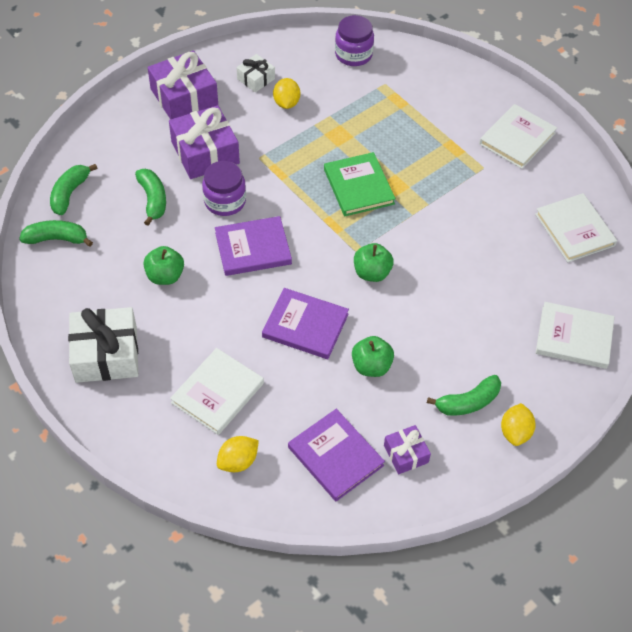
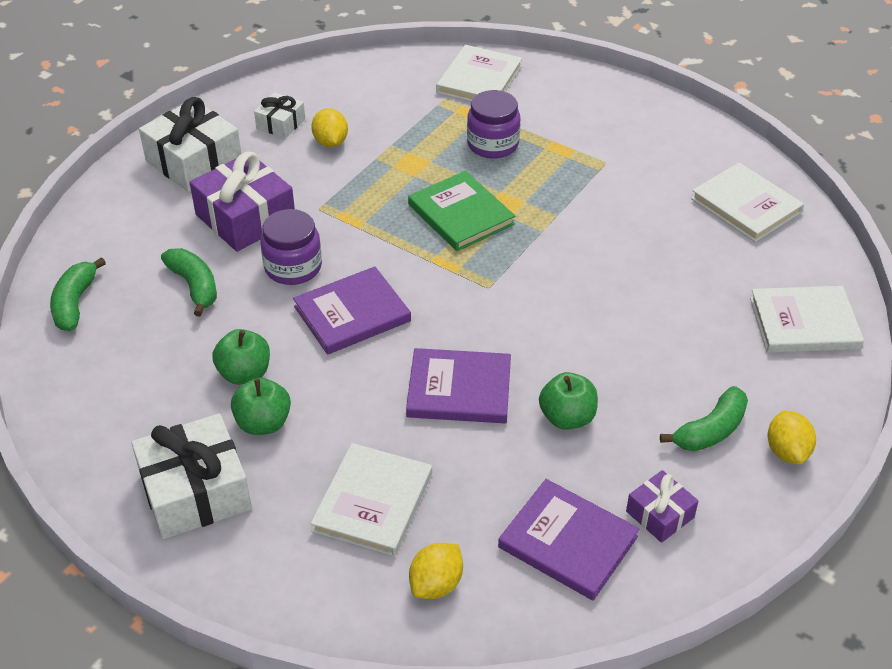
camera: 15 degrees left, 10 degrees down
green banana [19,220,93,247] -> none
purple gift [147,50,218,120] -> white gift [139,97,242,192]
purple jar [335,15,374,66] -> purple jar moved to [467,90,520,158]
green apple [354,243,394,282] -> green apple moved to [231,377,291,435]
white book [479,104,557,169] -> white book moved to [436,45,522,101]

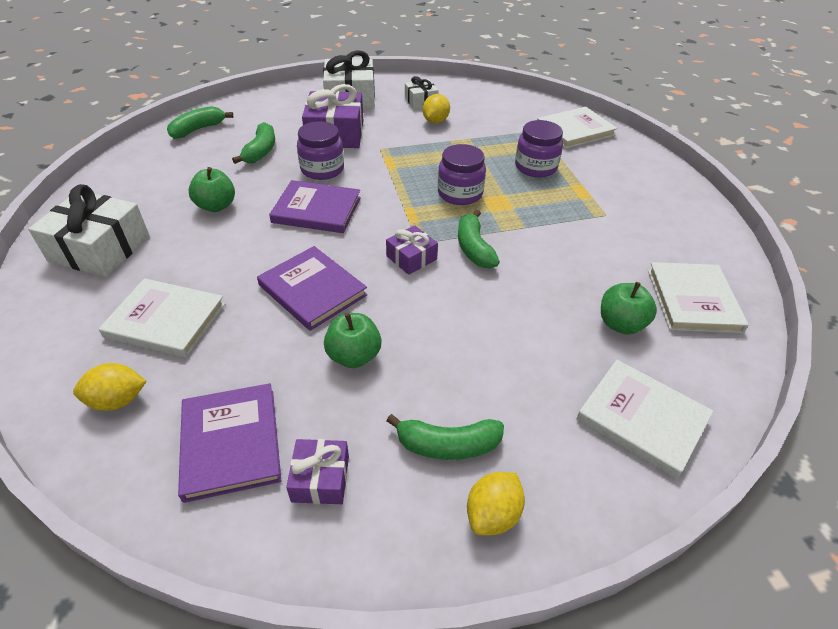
camera: 40 degrees right, 0 degrees up
green apple [231,377,291,435] -> green apple moved to [601,282,657,335]
white book [310,443,432,556] -> white book turned 45 degrees clockwise [99,278,225,358]
green book [408,171,515,251] -> purple jar [438,144,486,205]
none -> purple gift [386,225,438,275]
none -> green banana [458,210,500,269]

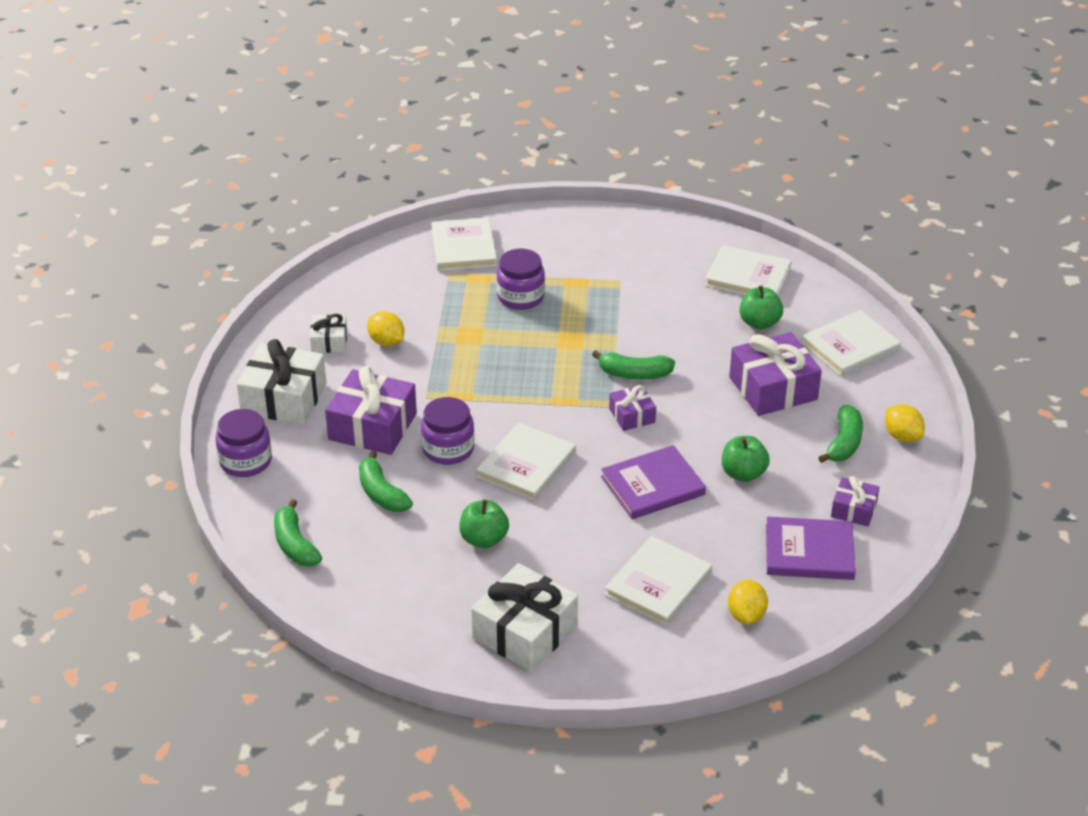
camera: 70 degrees left, 5 degrees down
green banana [232,122,275,164] -> green banana turned 150 degrees counterclockwise [359,451,413,512]
purple book [269,180,361,233] -> white book [476,422,576,501]
purple jar [438,144,486,205] -> purple jar moved to [216,409,272,477]
none -> purple gift [729,332,822,416]

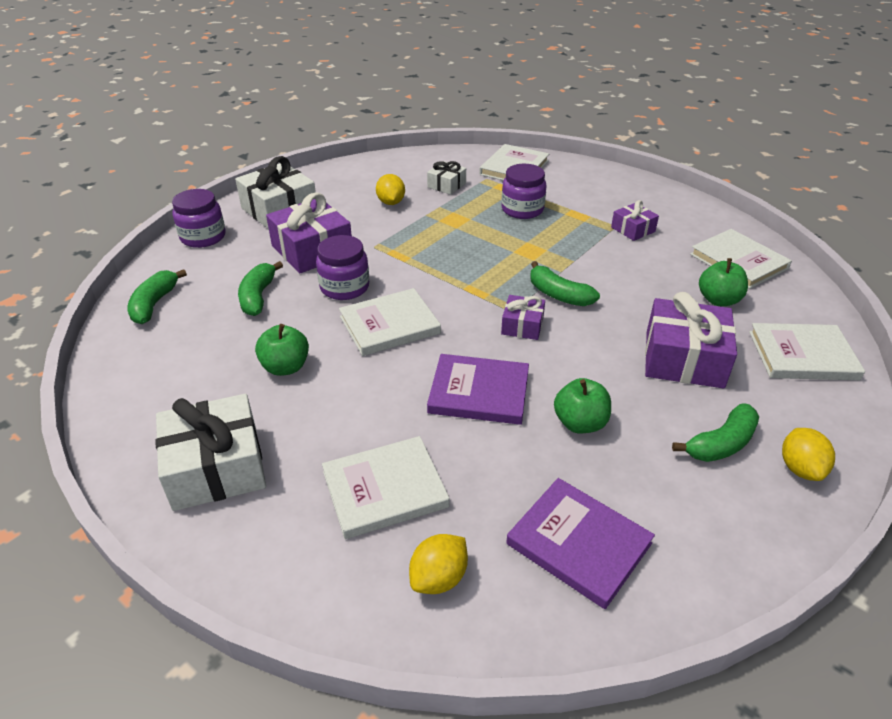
camera: 35 degrees right, 0 degrees up
white gift [310,314,347,353] -> white gift moved to [427,161,466,195]
purple gift [831,476,879,526] -> purple gift moved to [611,200,659,241]

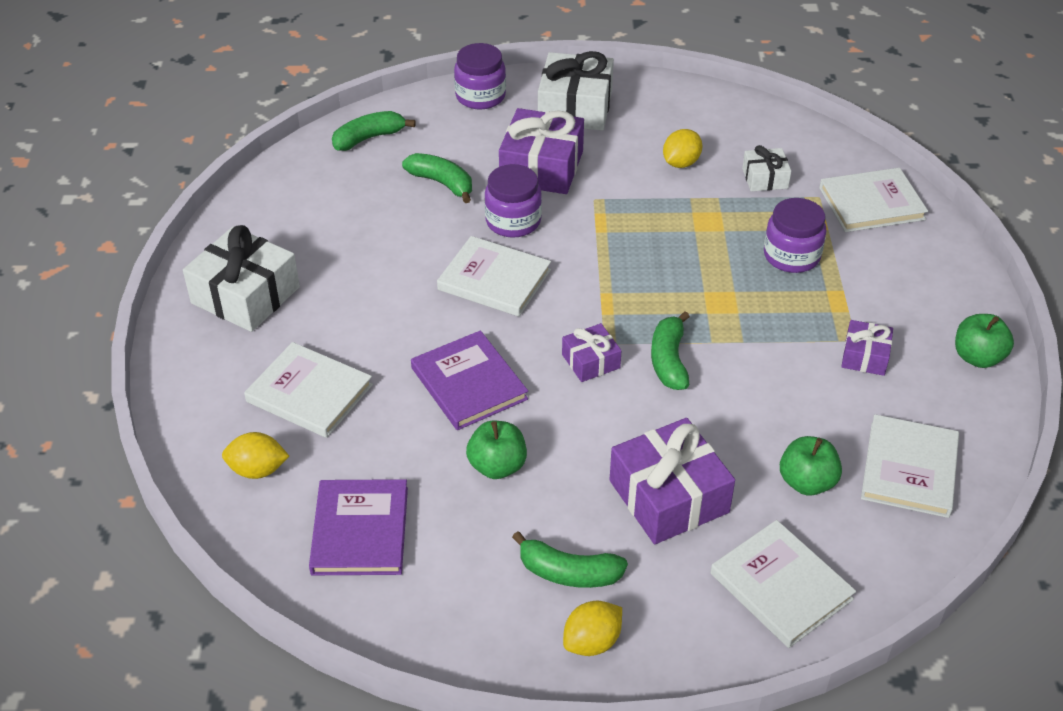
camera: 50 degrees right, 5 degrees up
green banana [238,261,283,316] -> green banana turned 75 degrees clockwise [402,153,472,203]
green apple [255,324,309,376] -> green apple moved to [955,314,1014,368]

